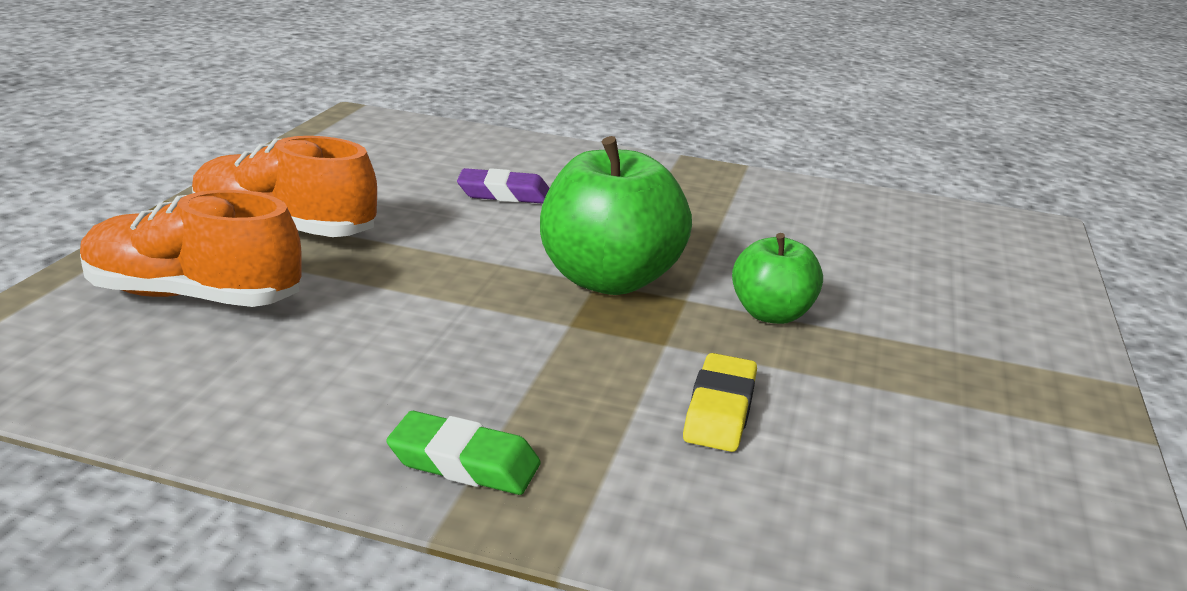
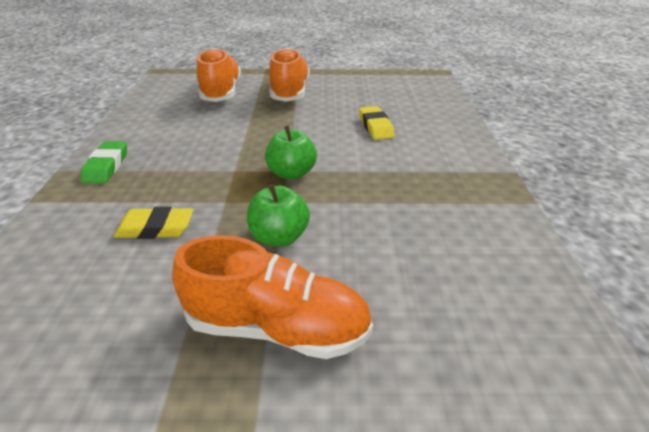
camera: 75 degrees right, 10 degrees up
purple eraser [457,168,549,204] -> yellow eraser [359,106,395,140]
green apple [540,136,692,295] -> green apple [265,126,317,180], size x0.58
none -> orange shoe [172,235,373,359]

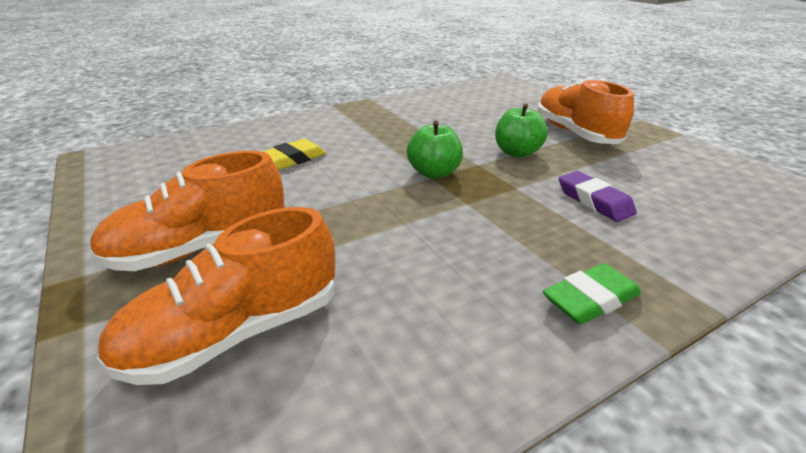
camera: 120 degrees left, 5 degrees down
yellow eraser [114,207,193,239] -> purple eraser [559,171,637,222]

